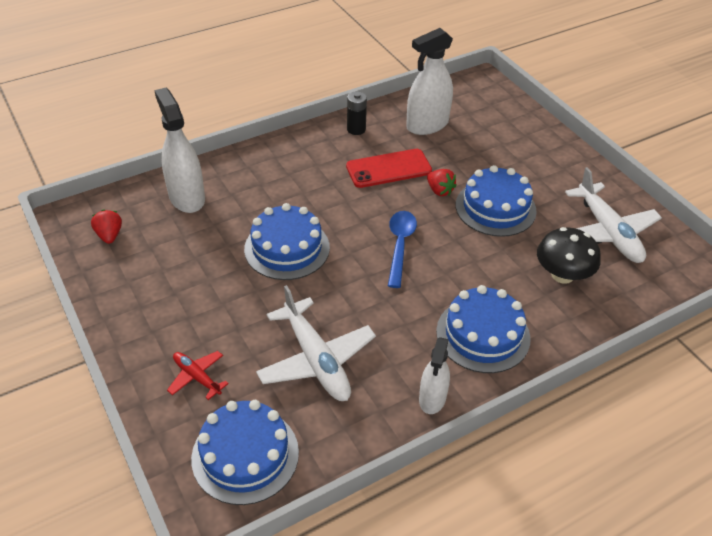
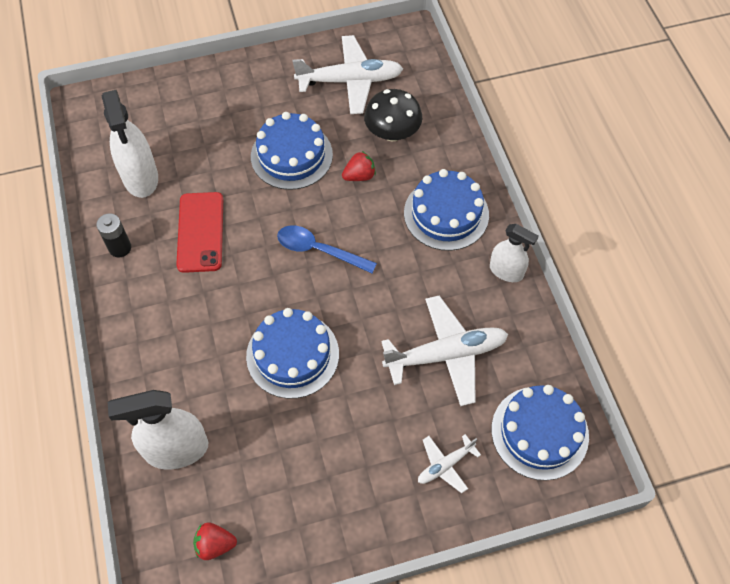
camera: 75 degrees left, 15 degrees up
red plane [167,351,229,400] -> white plane [418,434,481,493]
red strawberry [427,169,457,196] -> red strawberry moved to [342,151,376,181]

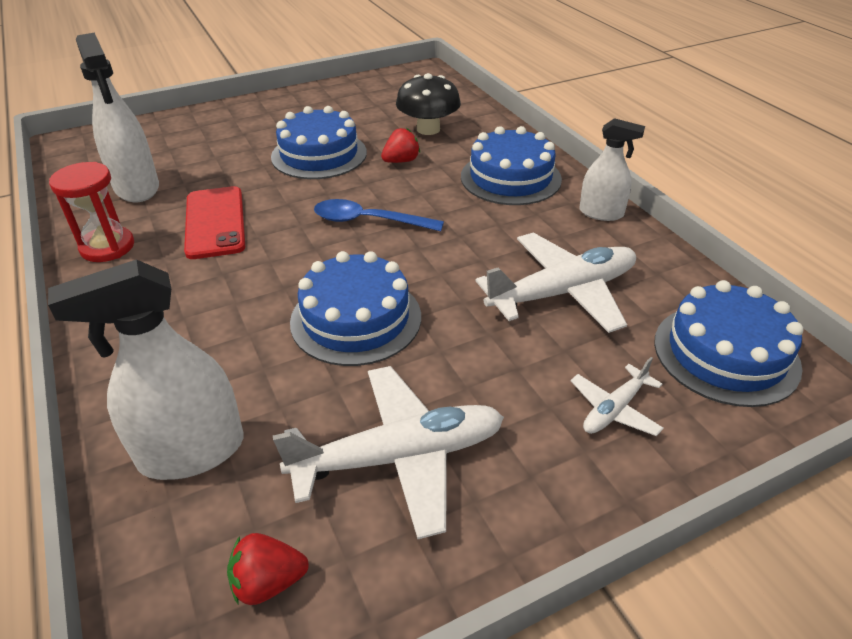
camera: 10 degrees left, 20 degrees down
black battery [96,213,131,257] -> red hourglass [49,162,134,262]
white plane [292,35,403,114] -> white plane moved to [273,366,504,539]

